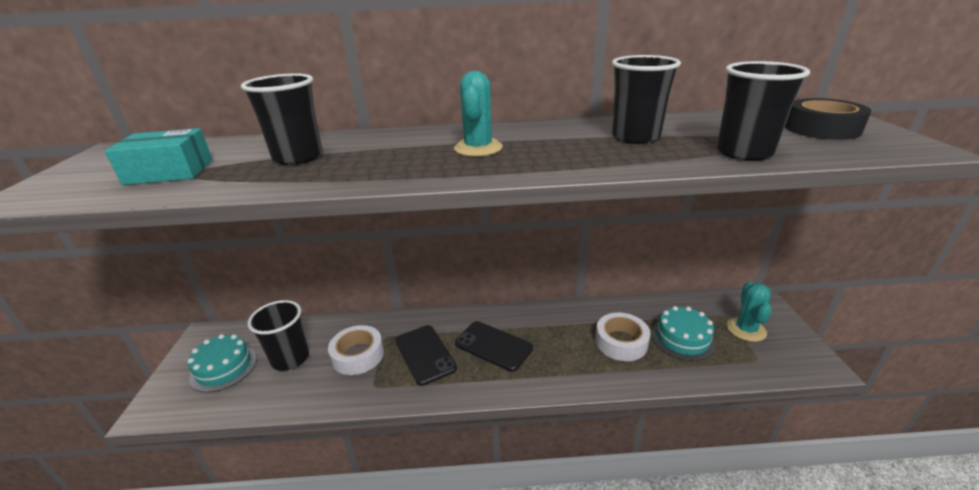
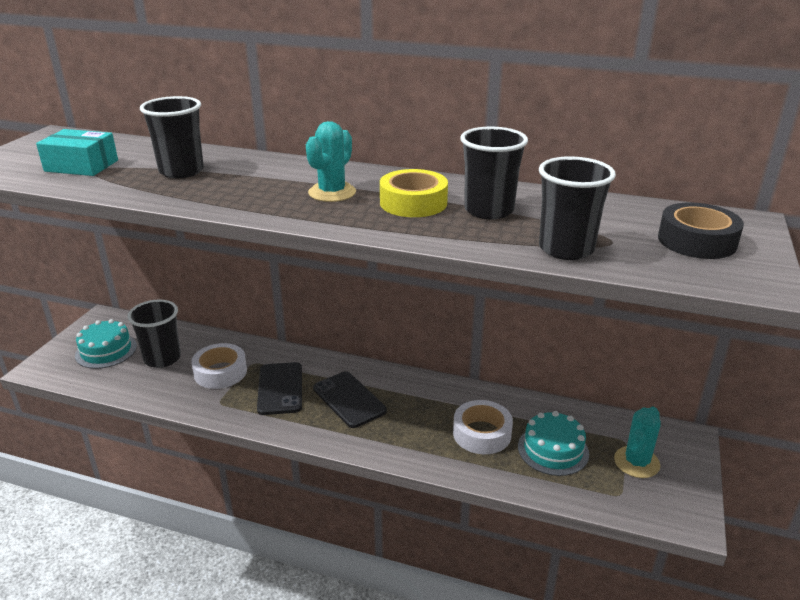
camera: 20 degrees right, 0 degrees up
none -> yellow tape [380,169,448,217]

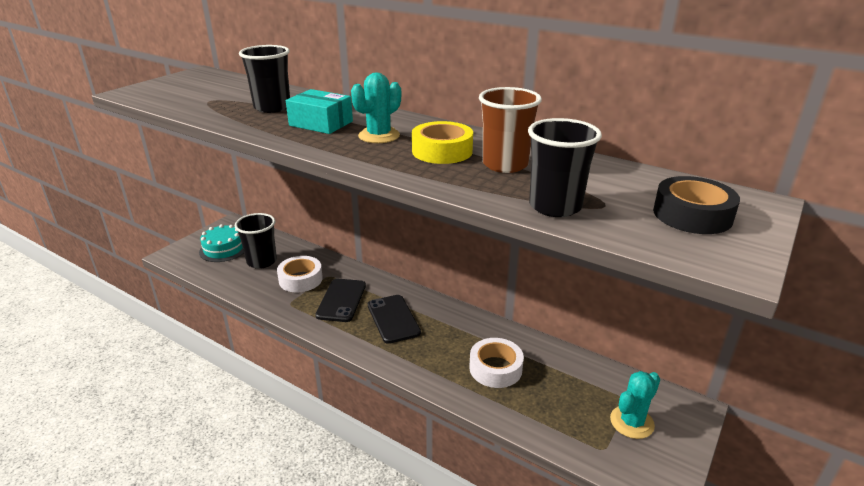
camera: 15 degrees right, 0 degrees up
turquoise box [36,129,118,176] -> turquoise box moved to [286,89,353,134]
black cup [460,127,528,219] -> brown cup [479,87,542,173]
turquoise cake [518,411,589,476] -> none

